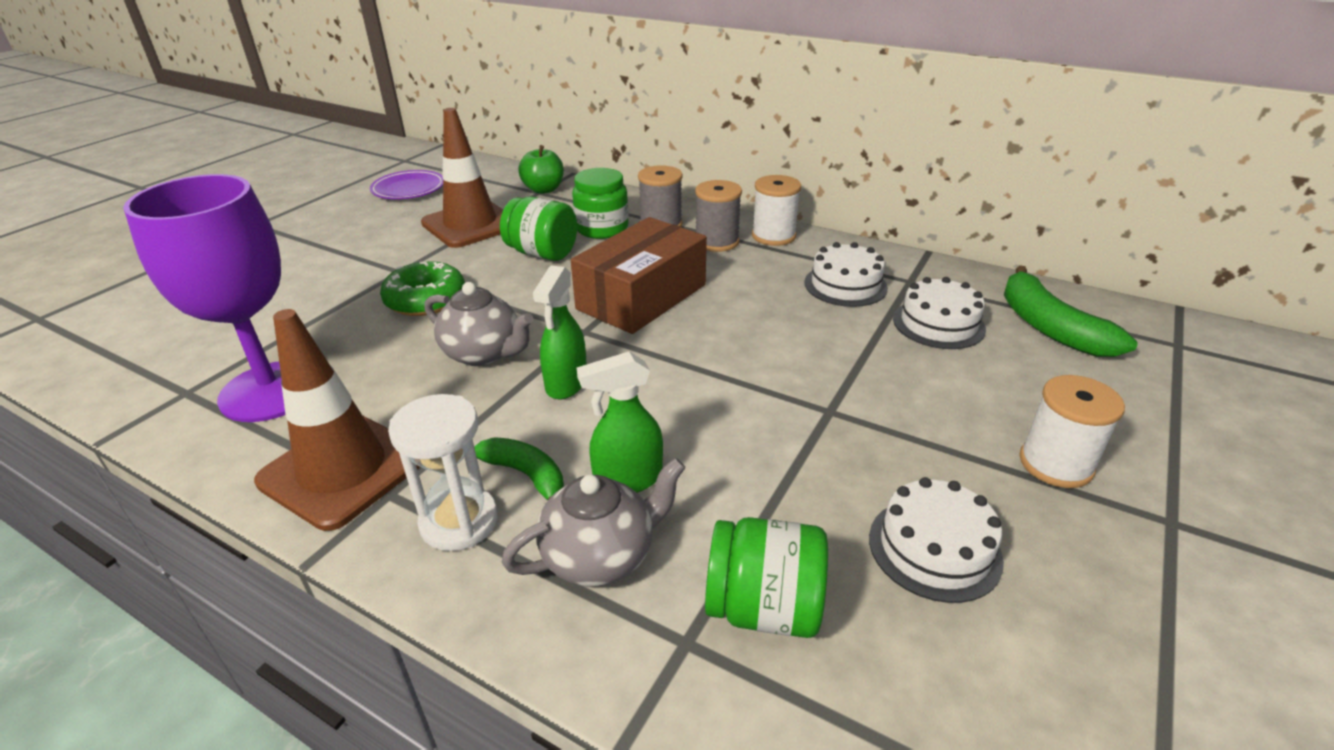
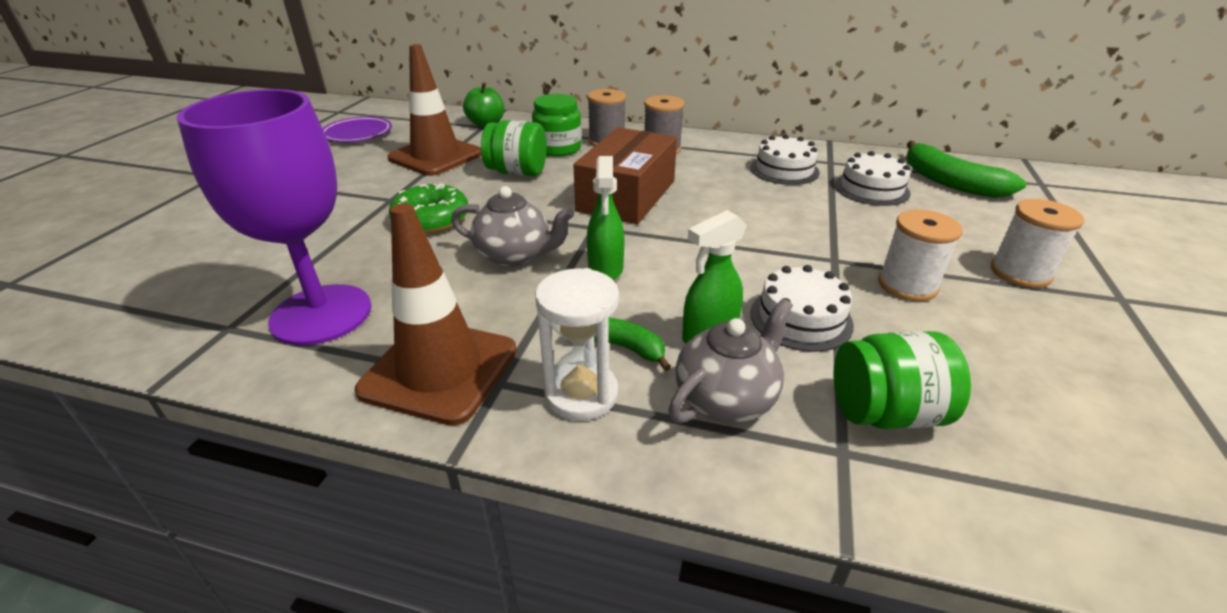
camera: 15 degrees left, 0 degrees up
white spool [752,175,801,246] -> white spool moved to [878,209,963,301]
white cake [869,477,1004,603] -> white cake moved to [750,265,854,352]

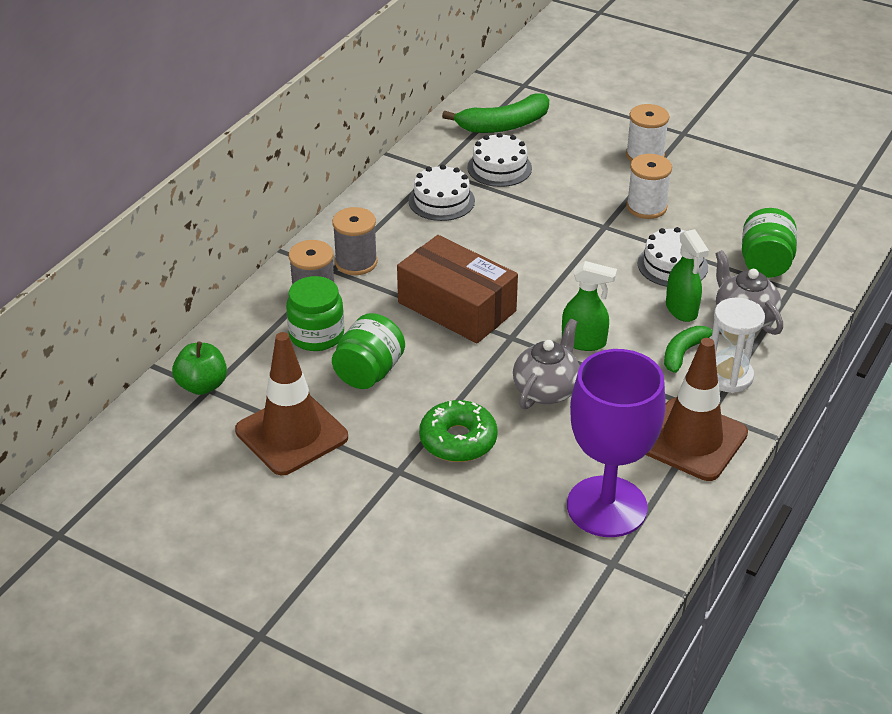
camera: 75 degrees left, 5 degrees up
purple plate [323,117,392,142] -> none

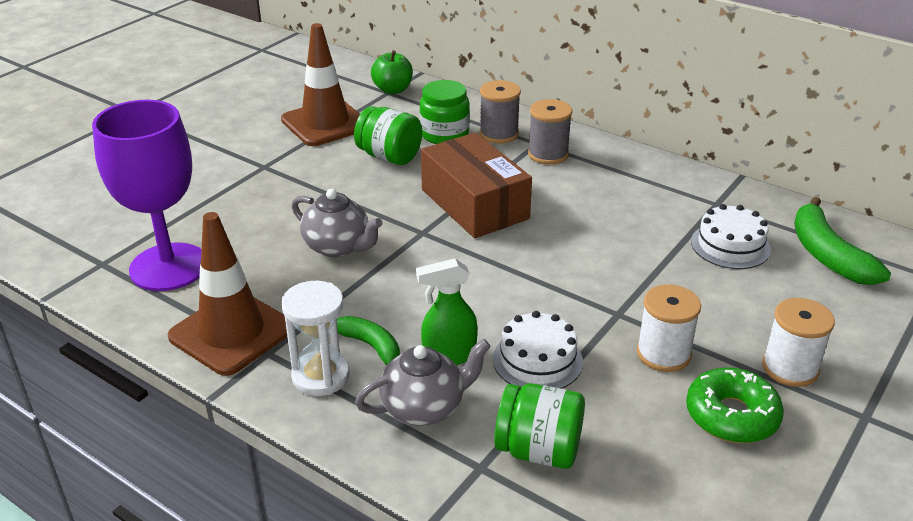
camera: 95 degrees right, 5 degrees down
brown box [397,235,518,343] -> brown box turned 75 degrees counterclockwise [421,133,532,238]
white cake [409,164,475,221] -> none
green donut [419,400,497,462] -> green donut moved to [686,367,784,443]
green spray bottle [562,261,617,351] -> none

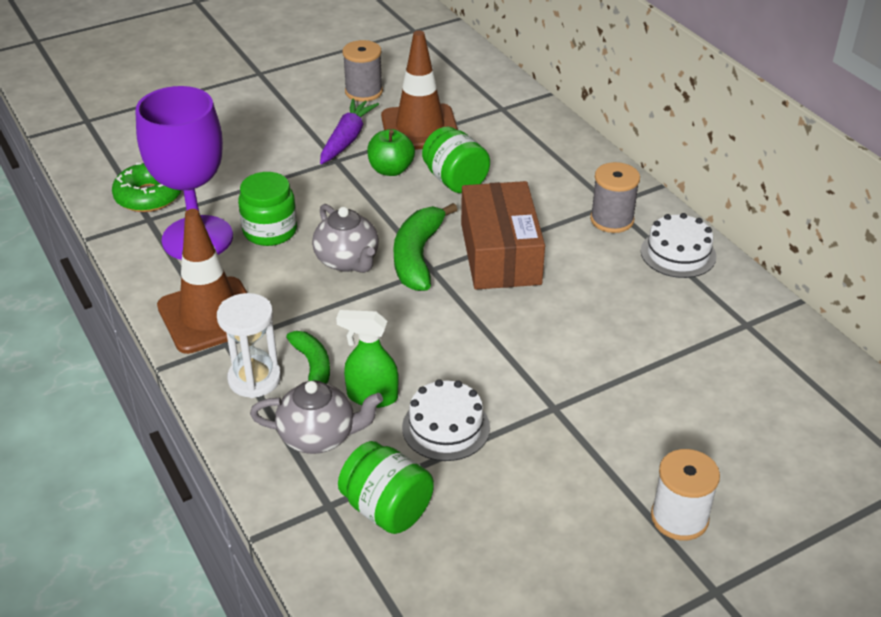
camera: 25 degrees right, 5 degrees up
green apple [371,50,413,94] -> green apple moved to [367,129,415,176]
green jar [420,80,470,144] -> green jar moved to [238,172,297,246]
grey spool [479,80,521,143] -> grey spool moved to [342,40,383,102]
white spool [636,284,701,372] -> none
green donut [686,367,784,443] -> green donut moved to [112,163,182,212]
white cake [691,204,771,269] -> white cake moved to [641,213,716,278]
green banana [794,197,891,285] -> green banana moved to [393,203,458,291]
none -> purple carrot [320,99,379,164]

